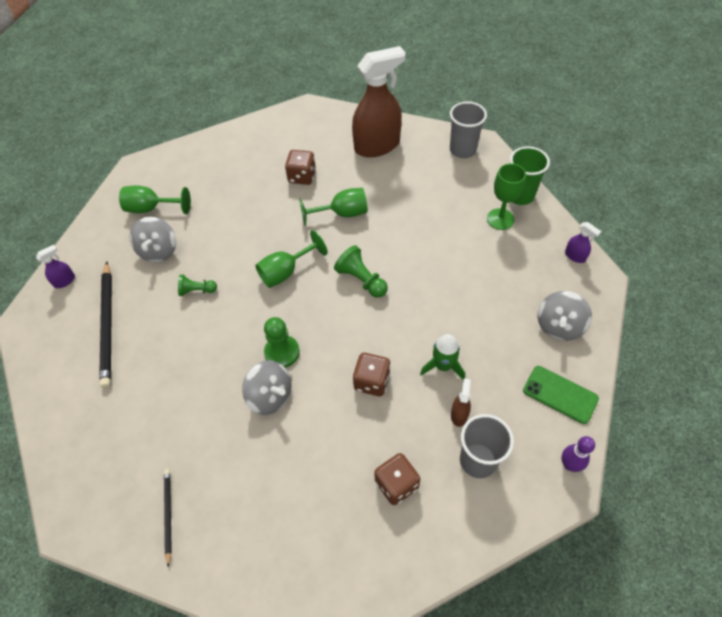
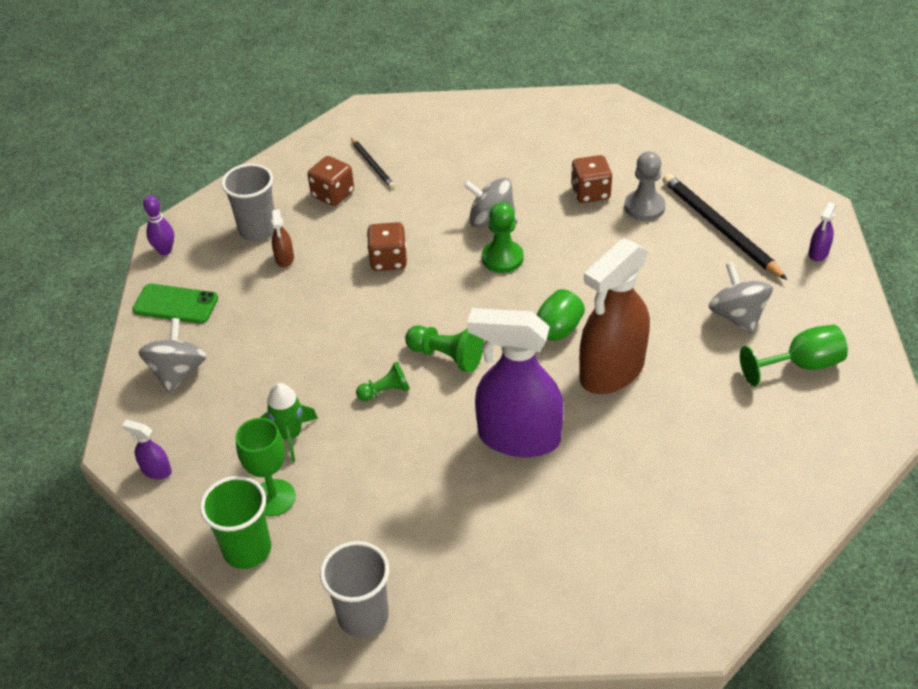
camera: 160 degrees right, 10 degrees down
black pencil [164,469,172,567] -> black pencil moved to [351,138,395,188]
green pawn [178,274,217,296] -> green pawn moved to [356,362,410,401]
brown dice [285,150,316,185] -> brown dice moved to [571,155,613,203]
green goblet [299,188,368,226] -> purple spray bottle [467,308,564,457]
brown spray bottle [352,46,406,157] -> brown spray bottle moved to [579,238,650,394]
green rocket [420,334,465,380] -> green rocket moved to [260,383,318,462]
none -> grey pawn [624,151,666,221]

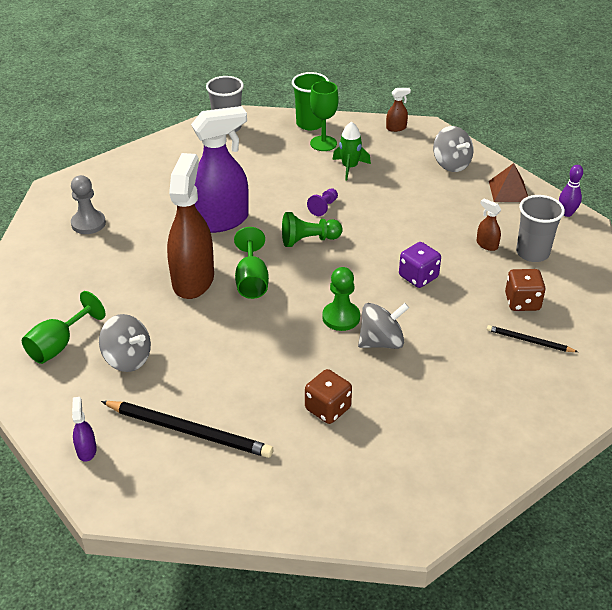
camera: 140 degrees right, 5 degrees down
purple spray bottle [122,420,172,479] -> brown spray bottle [386,88,411,132]
green phone [132,284,218,324] -> brown pyramid [489,163,528,202]
green pawn [356,362,410,401] -> purple pawn [307,188,338,216]
brown dice [367,222,407,271] -> purple dice [399,242,441,288]
grey pawn [624,151,666,221] -> grey pawn moved to [71,175,106,234]

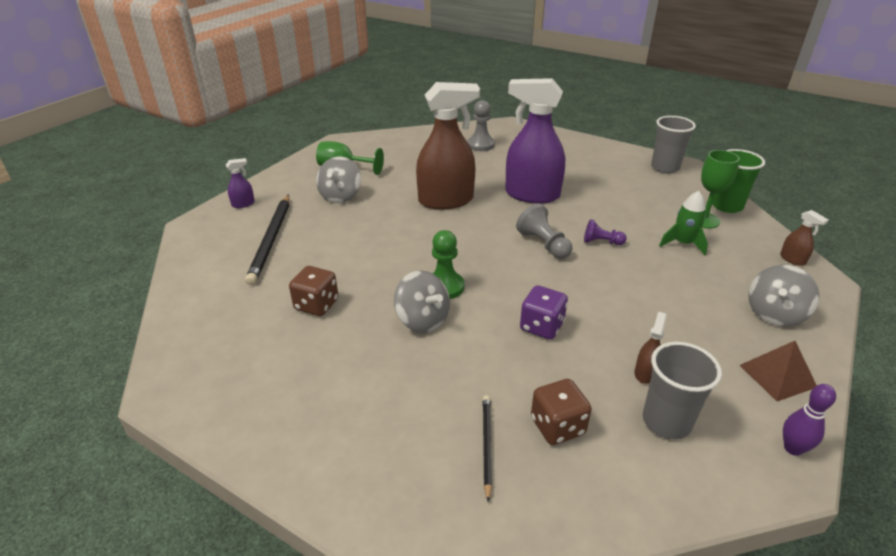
camera: 70 degrees right, 5 degrees down
purple spray bottle [191,106,249,233] -> purple spray bottle turned 150 degrees clockwise [505,78,565,204]
green goblet [234,227,269,299] -> none
green pawn [282,212,343,247] -> grey pawn [516,203,572,259]

